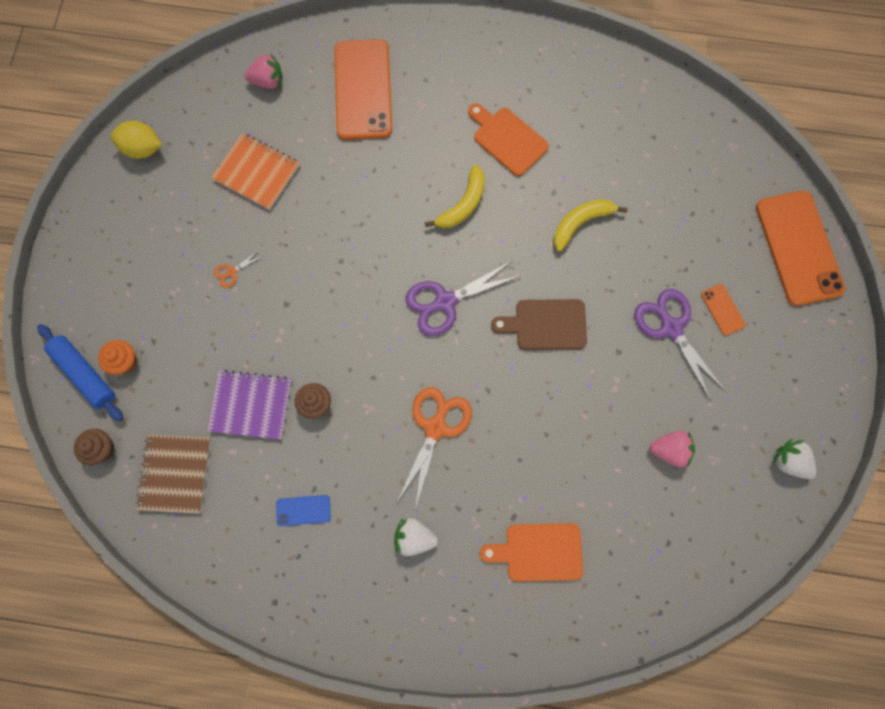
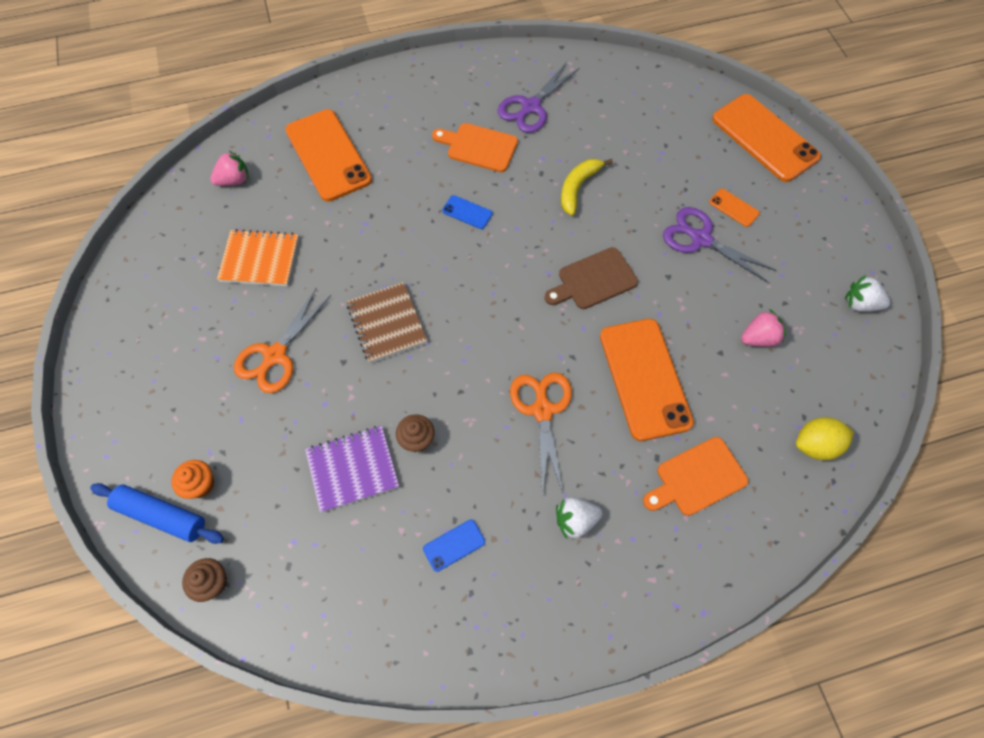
camera: 25 degrees left, 10 degrees down
yellow lemon [111,121,162,159] -> yellow lemon moved to [796,417,854,460]
brown notebook [136,434,211,514] -> brown notebook moved to [347,282,428,363]
orange scissors [214,251,263,288] -> orange scissors [234,289,331,393], size x2.22
purple scissors [406,261,520,336] -> purple scissors moved to [497,62,579,133]
yellow banana [425,165,485,228] -> blue phone [442,195,493,229]
none -> orange phone [600,319,694,441]

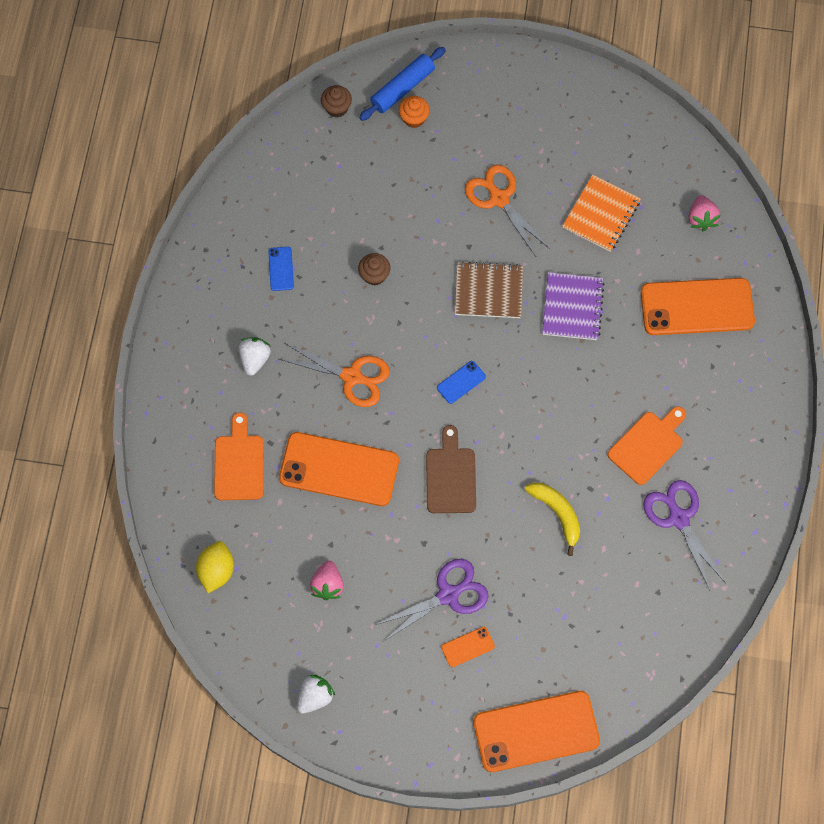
camera: 115 degrees right, 5 degrees up
purple notebook [305,426,399,512] -> purple notebook moved to [542,272,605,340]
blue phone [442,195,493,229] -> blue phone moved to [437,361,486,404]

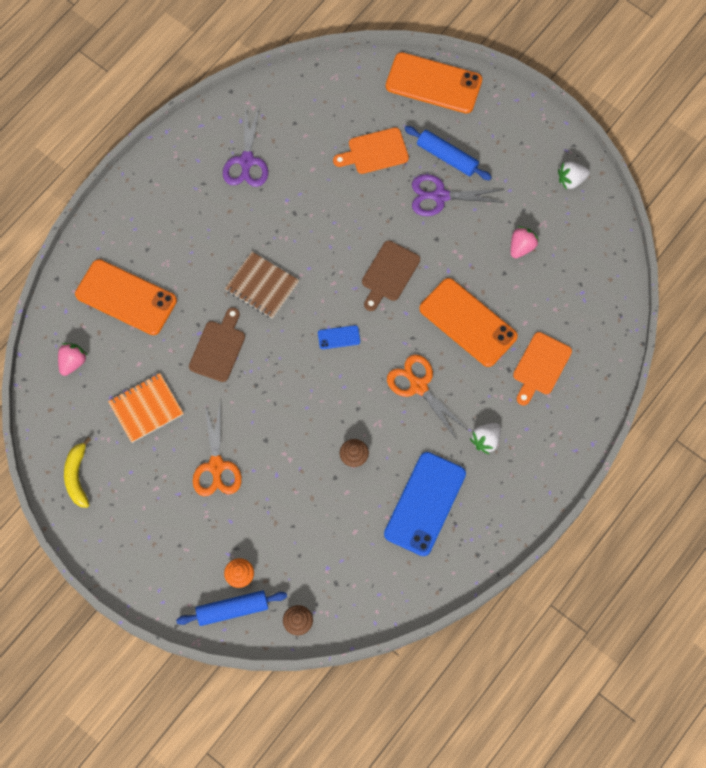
camera: 150 degrees left, 0 degrees up
yellow lemon [196,541,234,593] -> none
blue phone [268,247,294,291] -> blue phone [384,452,466,556], size x2.35
orange phone [441,627,495,667] -> blue rolling pin [404,126,492,180]
brown notebook [455,261,523,318] -> brown notebook moved to [225,252,299,319]
yellow banana [525,483,580,556] -> yellow banana moved to [64,437,92,508]
purple notebook [542,272,605,340] -> brown cutting board [189,307,245,382]
orange cutting board [608,406,686,485] -> orange cutting board moved to [333,127,409,174]

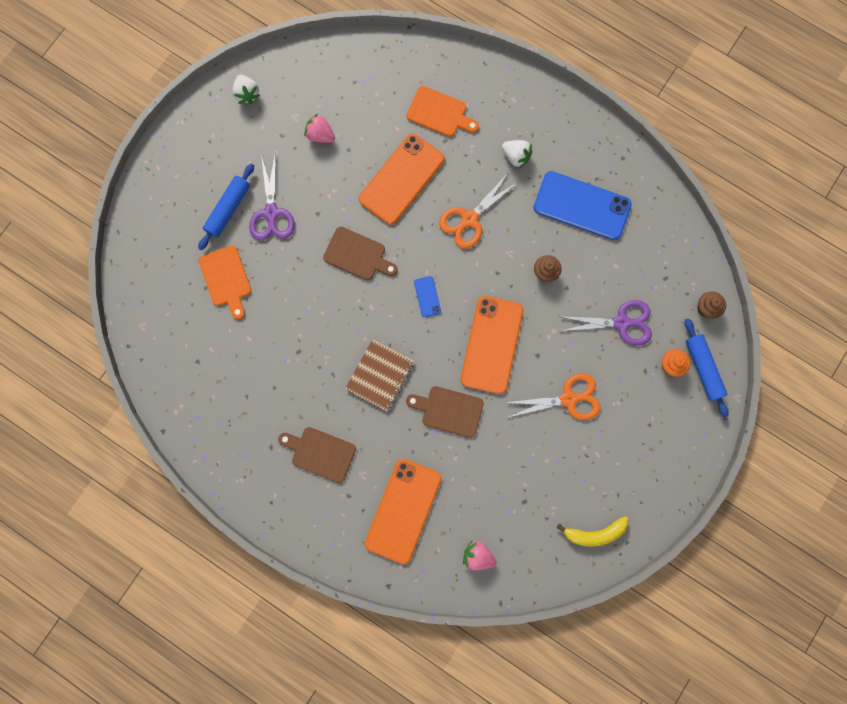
camera: 95 degrees left, 10 degrees up
orange notebook [108,373,184,443] -> none
purple scissors [223,104,268,187] -> purple scissors moved to [558,300,652,345]
orange phone [386,52,482,113] -> orange phone moved to [461,296,523,394]
none -> brown cutting board [278,427,356,483]

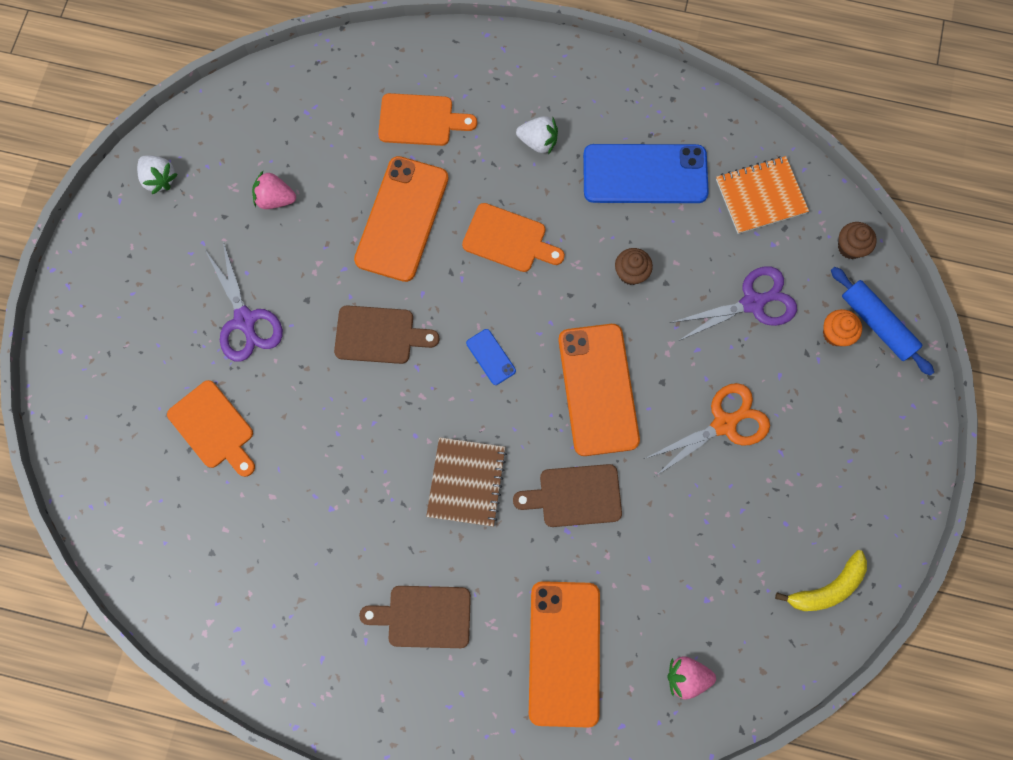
camera: 20 degrees left, 5 degrees down
blue rolling pin [198,164,254,250] -> none
orange scissors [439,173,518,249] -> orange cutting board [462,203,565,272]
none -> orange notebook [716,156,809,234]

